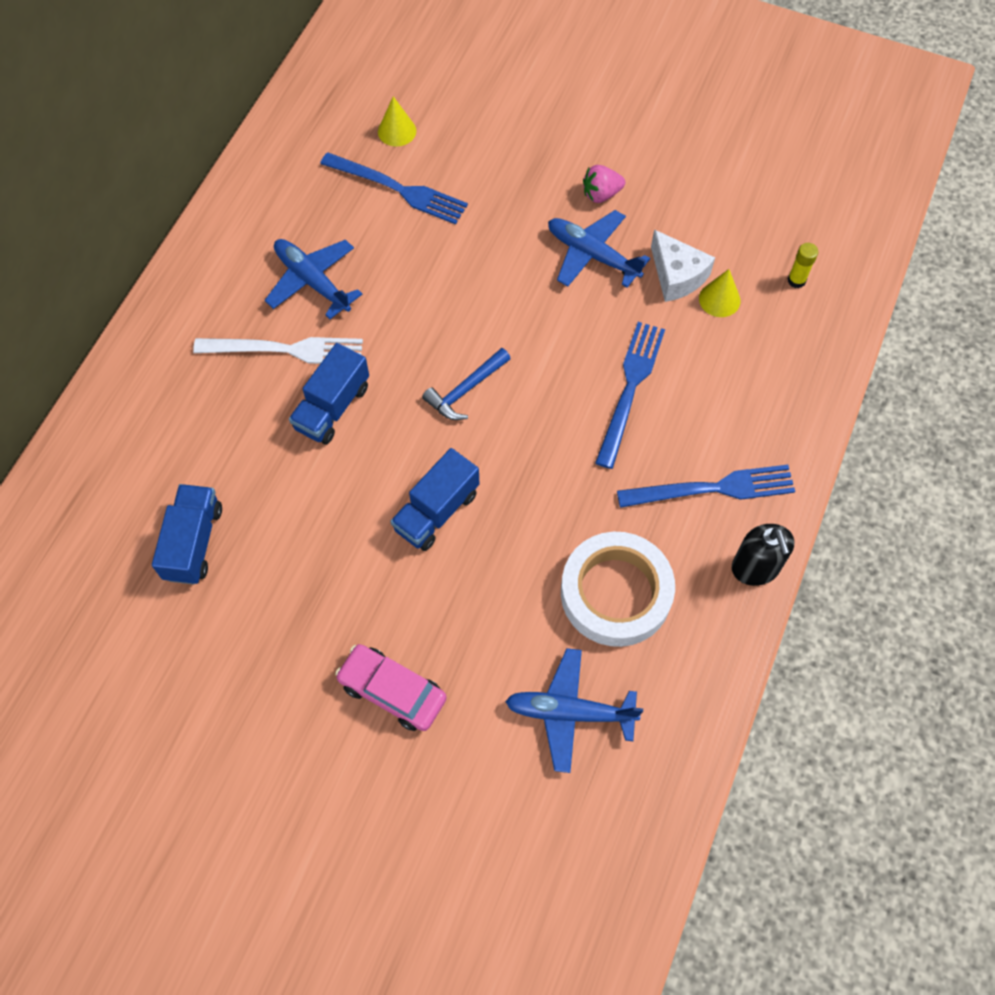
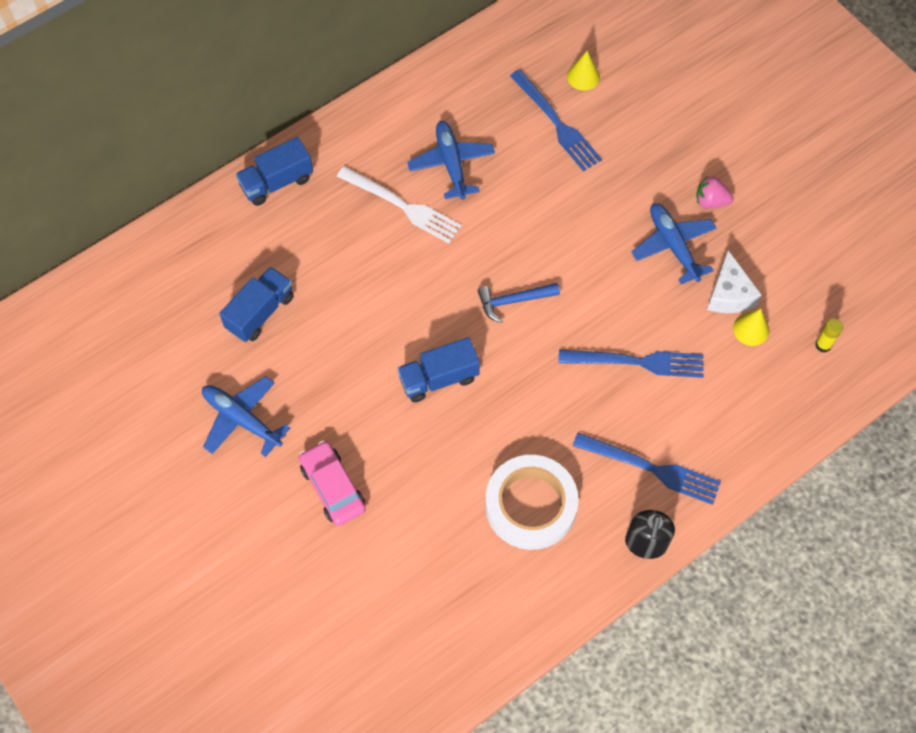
camera: 30 degrees right, 0 degrees up
blue truck [289,343,369,444] -> blue truck moved to [236,137,313,206]
blue plane [505,648,643,773] -> blue plane moved to [202,376,290,457]
blue fork [595,322,665,469] -> blue fork turned 45 degrees clockwise [559,349,704,378]

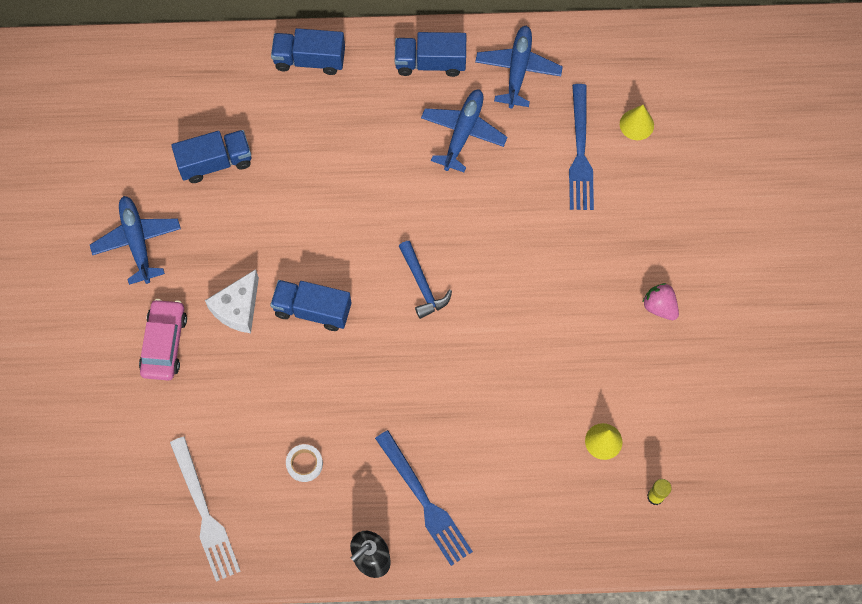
camera: 35 degrees right, 5 degrees up
white fork [337,166,462,243] -> white fork moved to [170,437,241,582]
blue hammer [478,283,560,323] -> blue hammer turned 135 degrees counterclockwise [399,241,452,319]
white tape [485,455,579,550] -> white tape [286,444,323,482], size x0.41
blue fork [559,349,704,378] -> none
blue plane [632,203,716,284] -> blue plane moved to [475,26,563,109]
white cheese [707,250,762,313] -> white cheese moved to [205,269,259,333]
none -> blue truck [395,32,466,77]

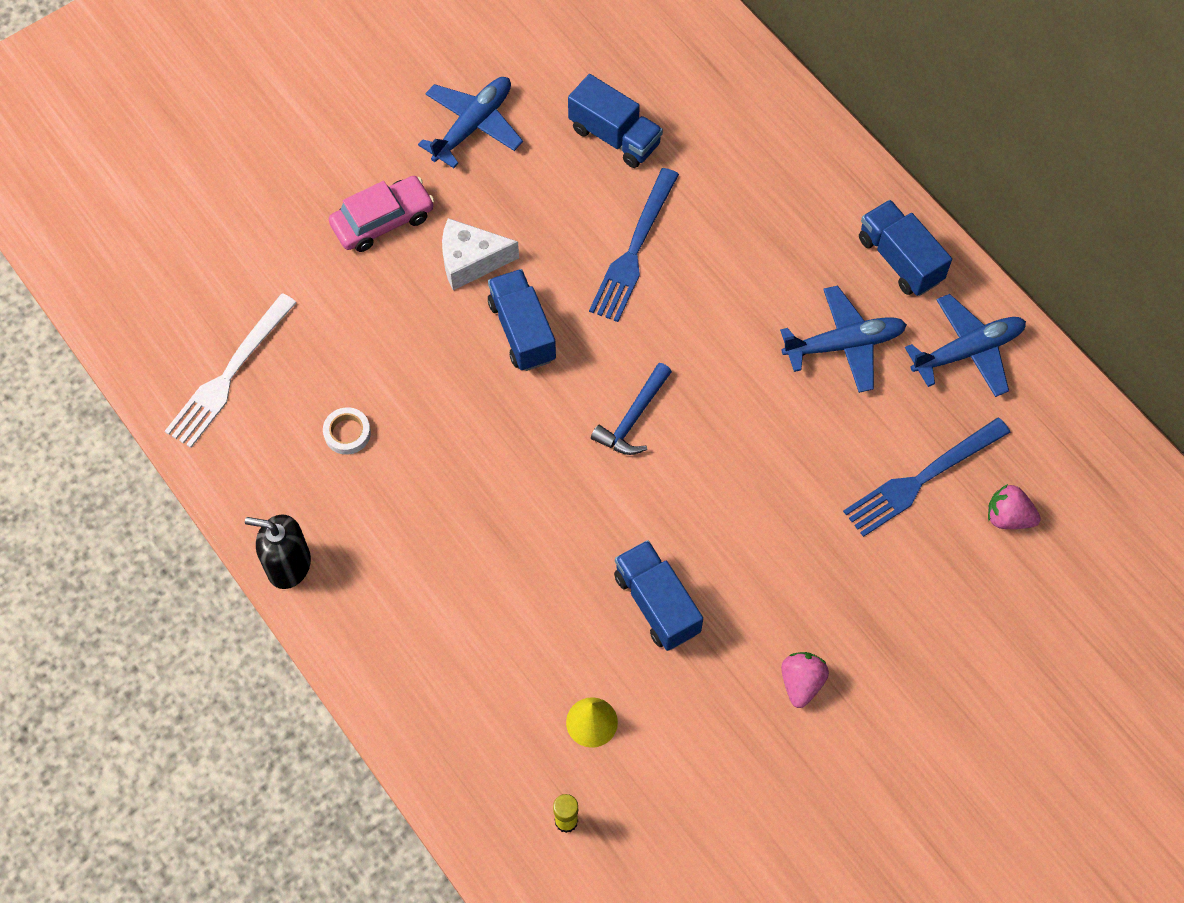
camera: 55 degrees right, 5 degrees down
blue truck [271,28,345,75] -> blue truck moved to [614,540,703,651]
blue fork [375,430,473,566] -> blue fork moved to [589,168,679,322]
yellow cone [620,105,654,140] -> pink strawberry [988,484,1041,529]

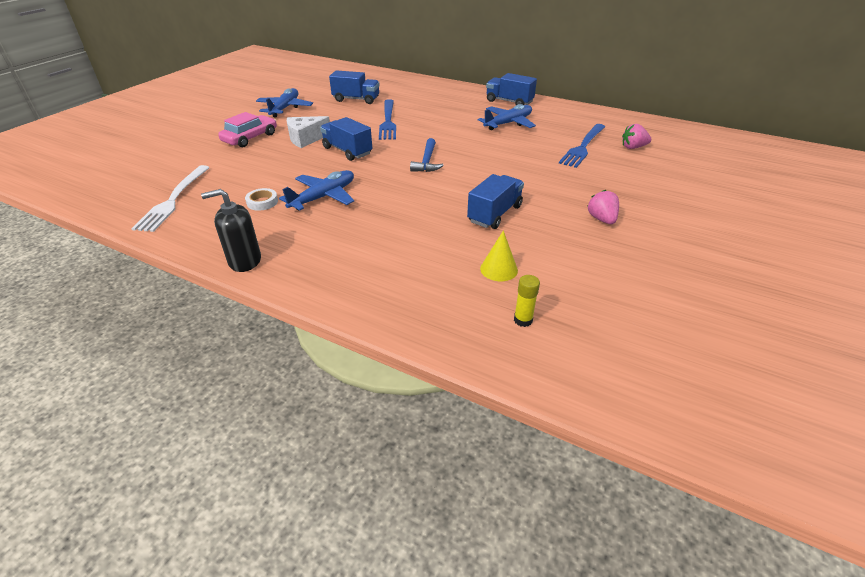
camera: 25 degrees left, 25 degrees down
blue truck [614,540,703,651] -> blue truck turned 90 degrees clockwise [467,174,524,229]
blue plane [905,294,1026,397] -> blue plane moved to [279,170,354,210]

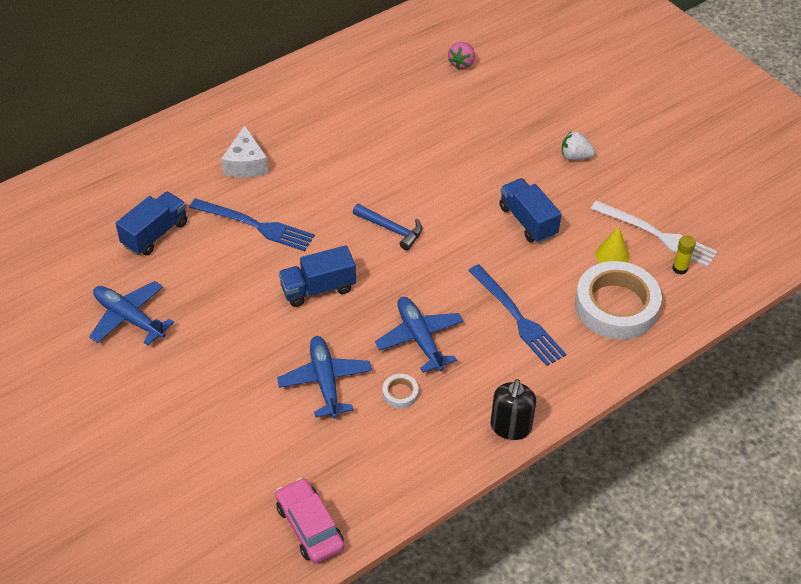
camera: 65 degrees left, 10 degrees up
white fork [131,165,210,232] -> white fork moved to [591,200,718,267]
pink car [218,112,277,147] -> pink car moved to [275,478,344,564]
white cheese [287,116,330,148] -> white cheese moved to [221,125,268,178]
blue plane [478,104,536,130] -> blue plane moved to [277,336,372,419]
blue truck [486,73,537,105] -> none
blue fork [559,124,605,168] -> blue fork moved to [468,264,566,366]
pink strawberry [588,190,619,224] -> white strawberry [562,131,596,160]
none -> white tape [575,261,662,339]

